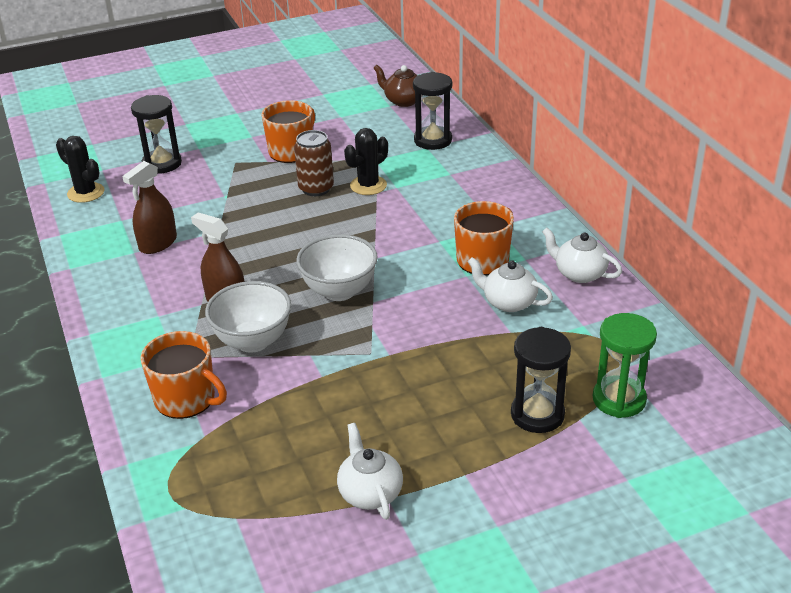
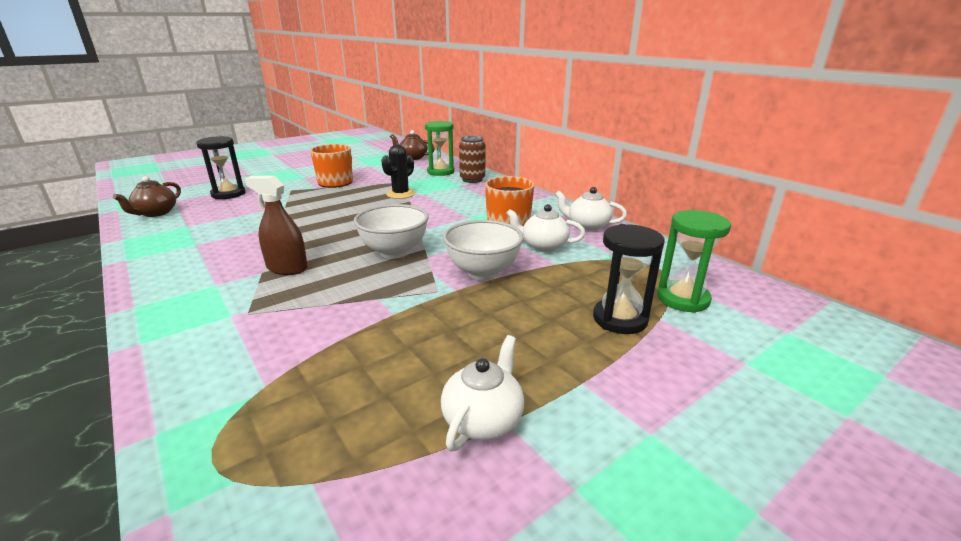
camera: 15 degrees left, 10 degrees down
black cactus [56,136,104,203] -> brown teapot [113,176,181,217]
brown spray bottle [122,161,177,254] -> none
orange mug [141,331,227,419] -> none
white bowl [205,281,291,353] -> white bowl moved to [443,220,524,280]
brown can [294,130,334,196] -> brown can moved to [459,136,486,183]
white teapot [337,423,403,520] -> white teapot turned 60 degrees clockwise [441,335,524,452]
black hourglass [413,72,452,150] -> green hourglass [425,121,455,176]

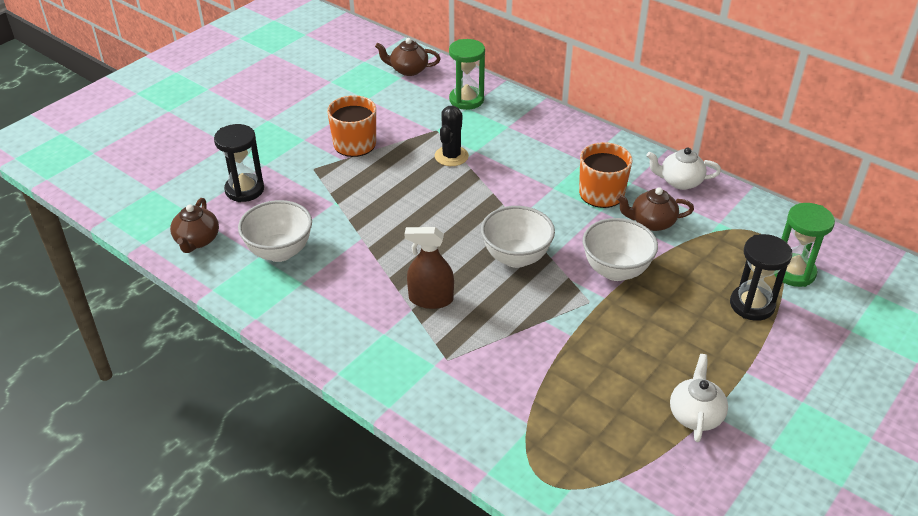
camera: 15 degrees left, 15 degrees up
brown can [459,136,486,183] -> none
white teapot [506,204,585,252] -> brown teapot [616,187,694,231]
none -> white bowl [238,200,312,262]

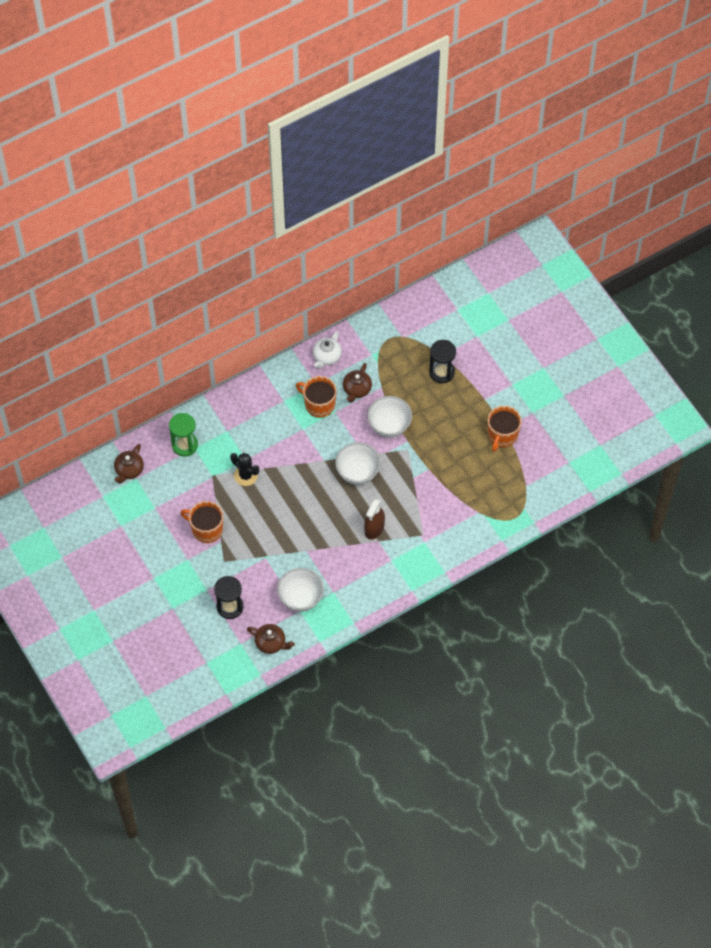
camera: 70 degrees left, 20 degrees up
white teapot [670,354,728,442] -> orange mug [488,406,521,452]
green hourglass [774,203,835,287] -> none

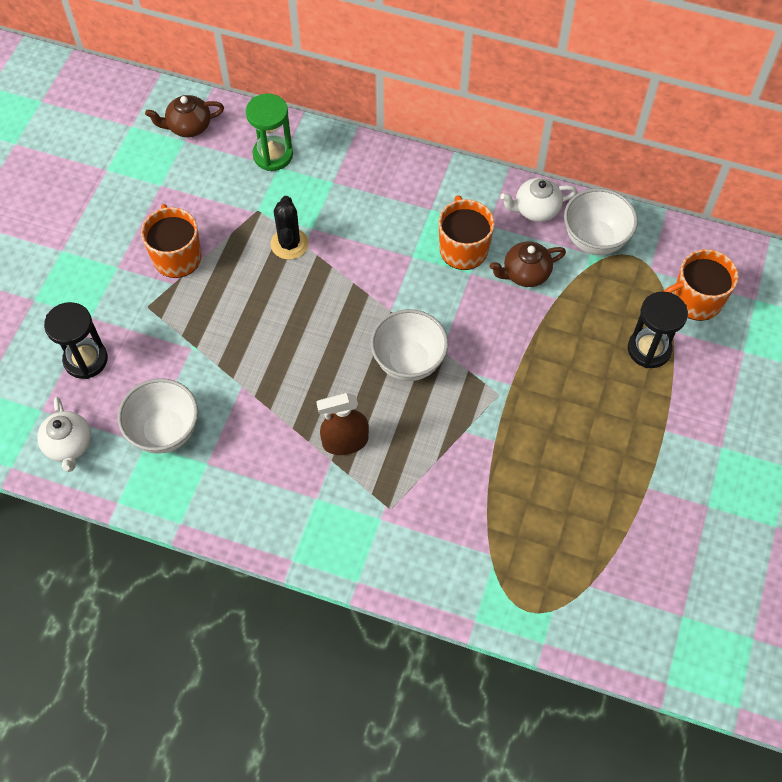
camera: 50 degrees right, 0 degrees up
brown teapot [247,624,295,654] -> white teapot [37,397,91,472]
white bowl [367,396,412,438] -> white bowl moved to [564,188,638,255]
orange mug [488,406,521,452] -> orange mug moved to [663,249,739,321]

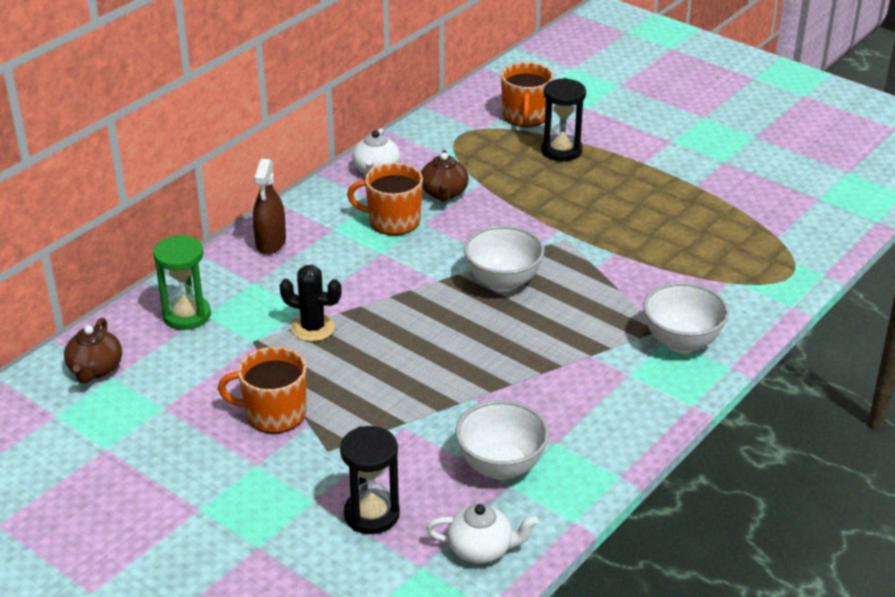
camera: 70 degrees left, 25 degrees down
brown spray bottle [316,393,369,455] -> brown spray bottle moved to [253,159,286,254]
white bowl [564,188,638,255] -> white bowl moved to [643,282,729,353]

